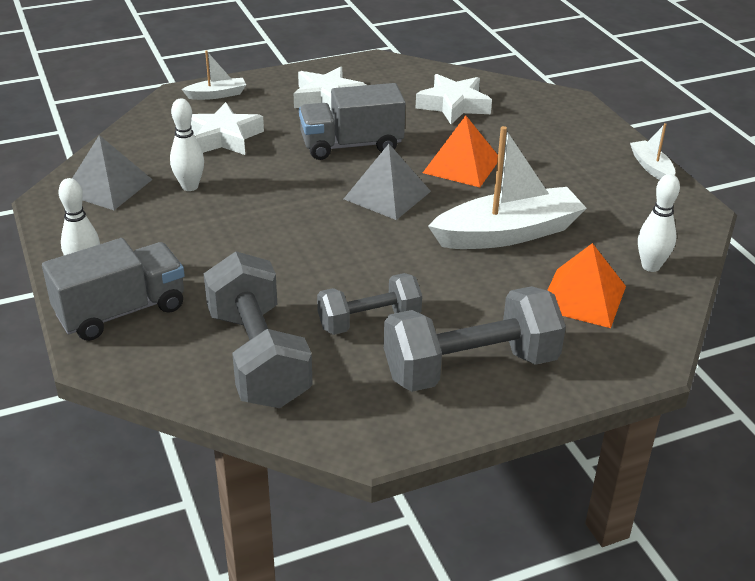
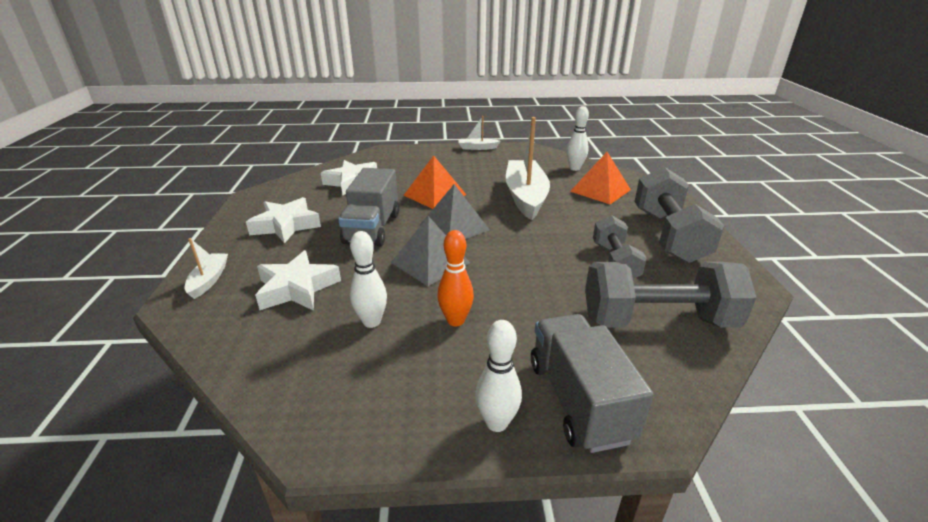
camera: 70 degrees left, 5 degrees down
grey pyramid [72,135,153,210] -> grey pyramid moved to [391,216,470,286]
none -> orange bowling pin [437,230,474,326]

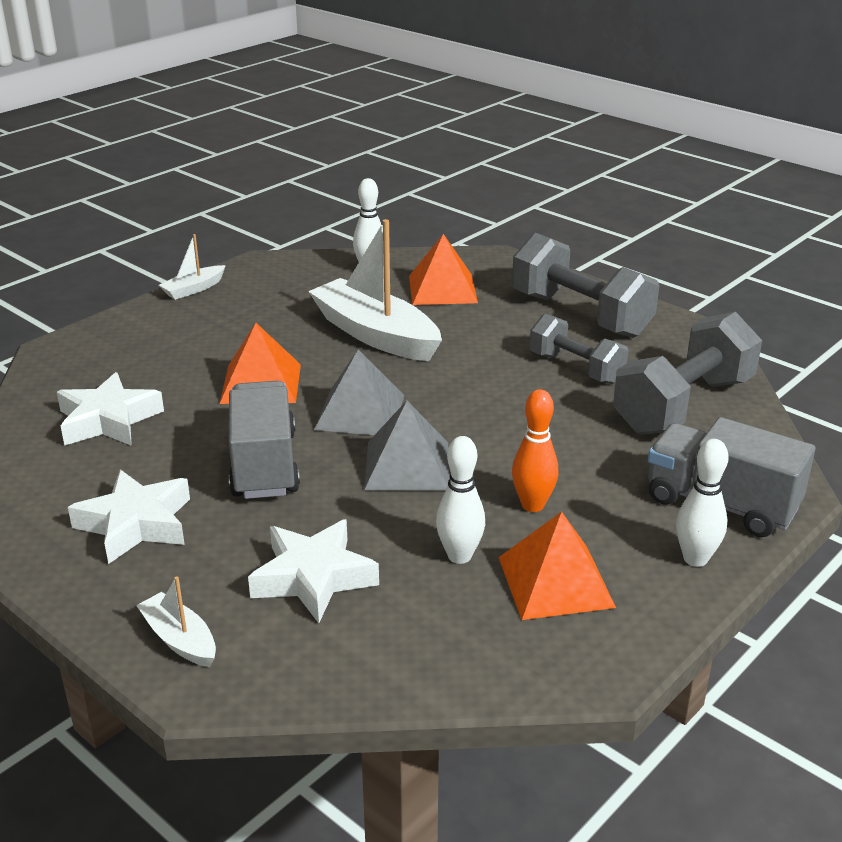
camera: 45 degrees left, 0 degrees up
grey truck [338,168,399,246] -> grey truck turned 150 degrees counterclockwise [229,381,300,499]
none -> orange pyramid [498,512,616,620]

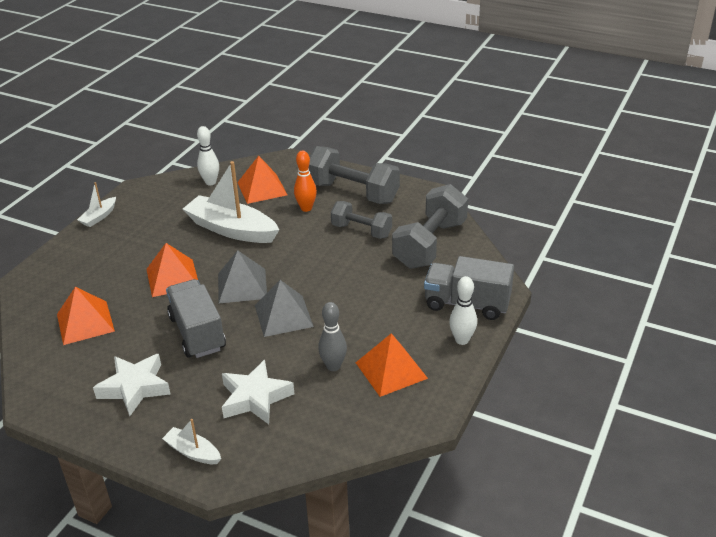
camera: 15 degrees left, 5 degrees up
white star [57,372,164,446] -> orange pyramid [57,287,115,345]
white bowling pin [436,436,485,564] -> grey bowling pin [318,302,347,371]
orange bowling pin [512,389,558,512] -> orange bowling pin moved to [294,150,317,212]

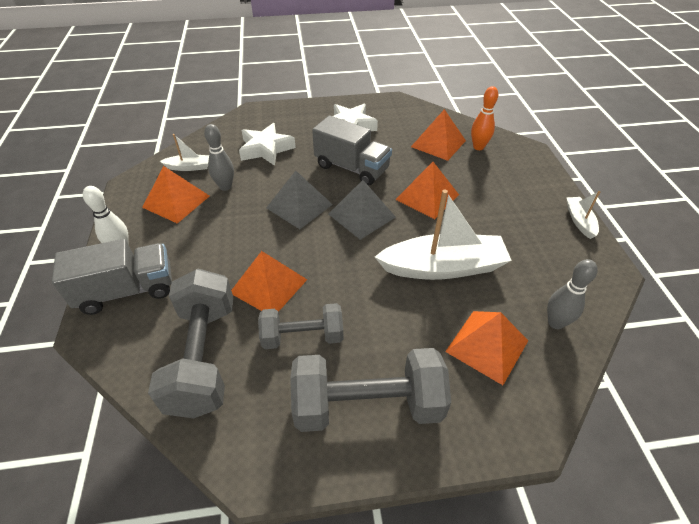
camera: 145 degrees right, 10 degrees up
white boat [162,419,221,464] -> white boat moved to [160,134,209,171]
white bowling pin [197,126,219,185] -> grey bowling pin [547,259,598,329]
orange bowling pin [294,150,317,212] -> orange bowling pin moved to [471,86,498,150]
none -> orange pyramid [231,251,307,312]

